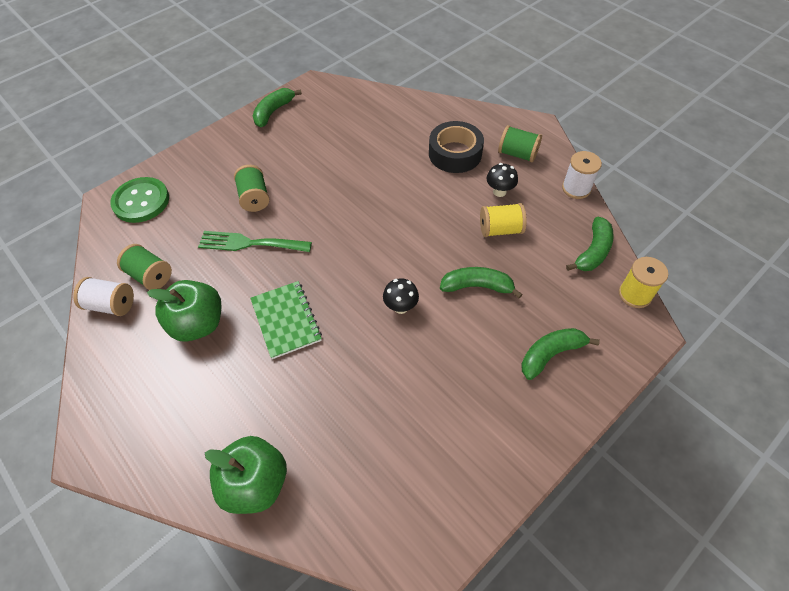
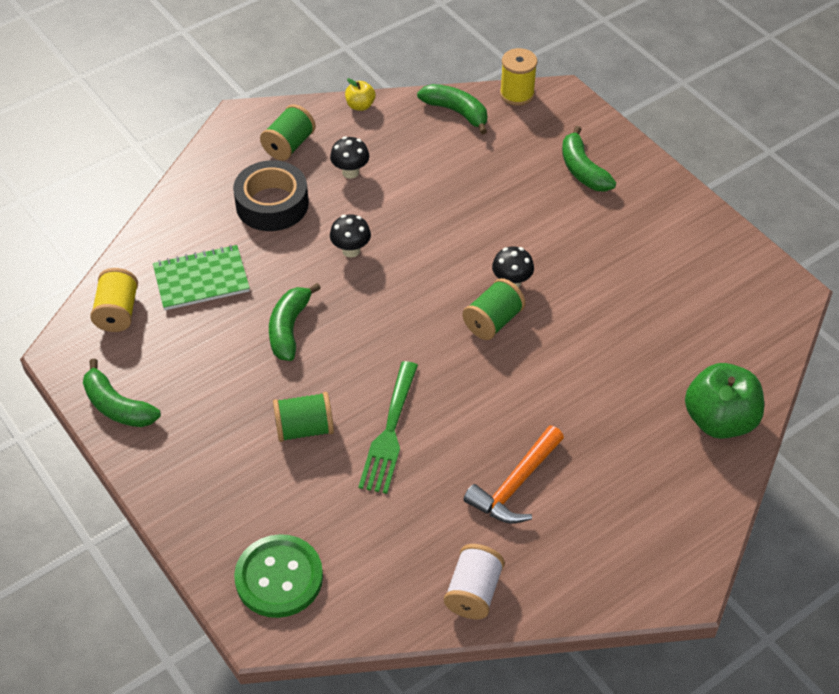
camera: 85 degrees left, 5 degrees down
green spool [117,244,172,290] -> green spool moved to [463,278,526,340]
green apple [147,280,221,342] -> orange hammer [463,425,564,524]
green notebook [250,281,322,359] -> green notebook moved to [153,245,250,310]
green banana [440,267,523,298] -> green banana moved to [269,283,321,361]
yellow spool [480,203,527,237] -> yellow spool moved to [90,268,138,332]
white spool [562,151,602,199] -> yellow apple [345,78,375,111]
none -> black mushroom [330,214,371,257]

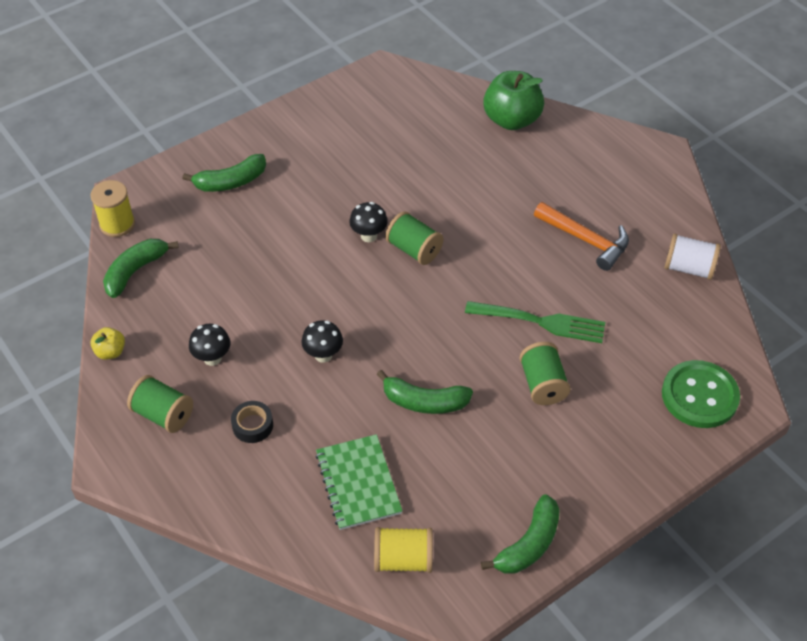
camera: 90 degrees left, 0 degrees up
black tape [233,160,309,231] -> black tape [231,401,273,443], size x0.52

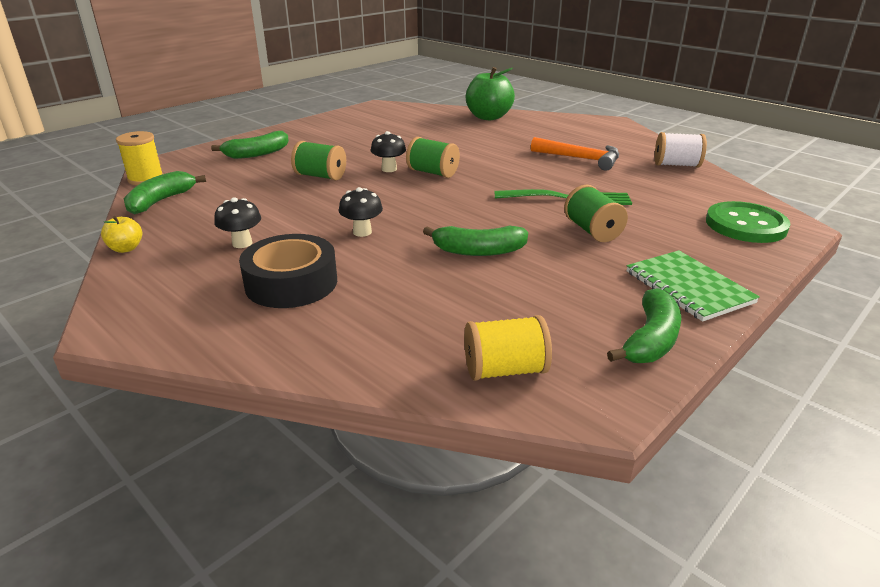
camera: 10 degrees left, 20 degrees down
green spool [127,375,193,433] -> green spool moved to [291,141,346,181]
black tape [231,401,273,443] -> black tape [239,234,337,308], size x1.92
green notebook [315,434,403,530] -> green notebook moved to [627,250,760,322]

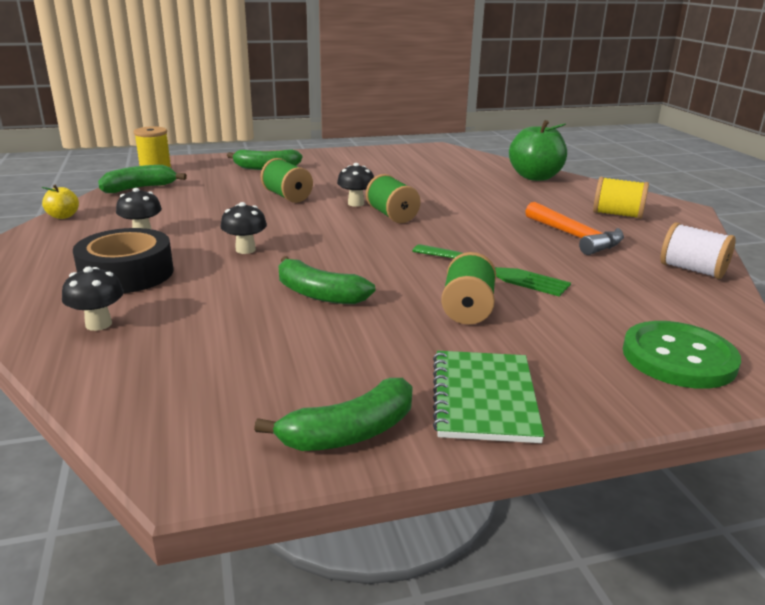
camera: 30 degrees right, 5 degrees down
yellow spool [464,315,552,381] -> yellow spool moved to [593,177,649,219]
none -> black mushroom [62,267,124,331]

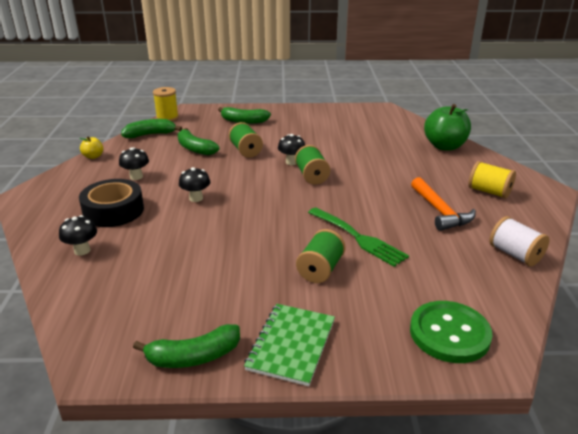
camera: 15 degrees right, 5 degrees up
green banana [278,256,375,304] -> green banana moved to [177,128,219,155]

